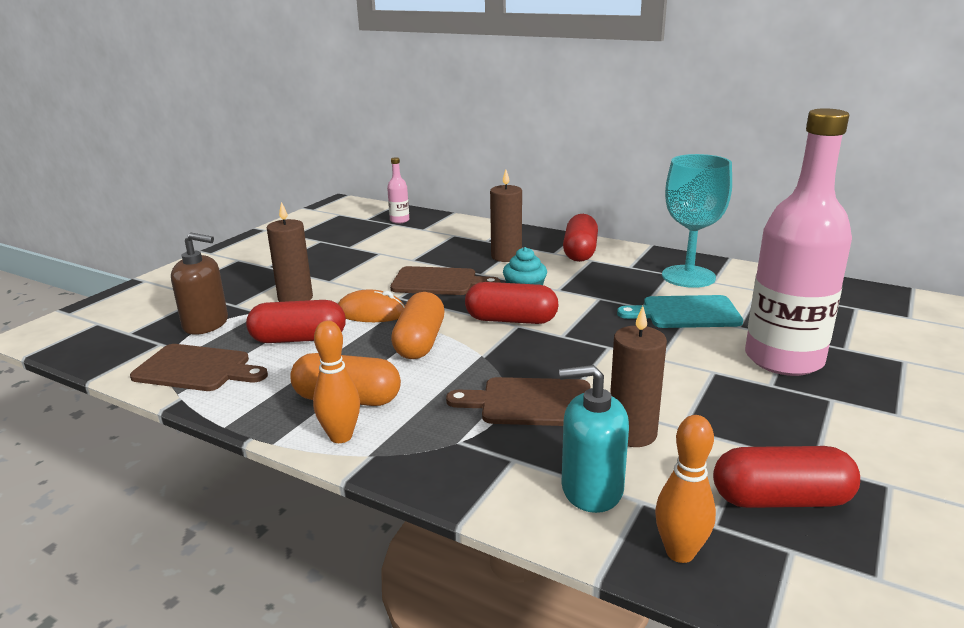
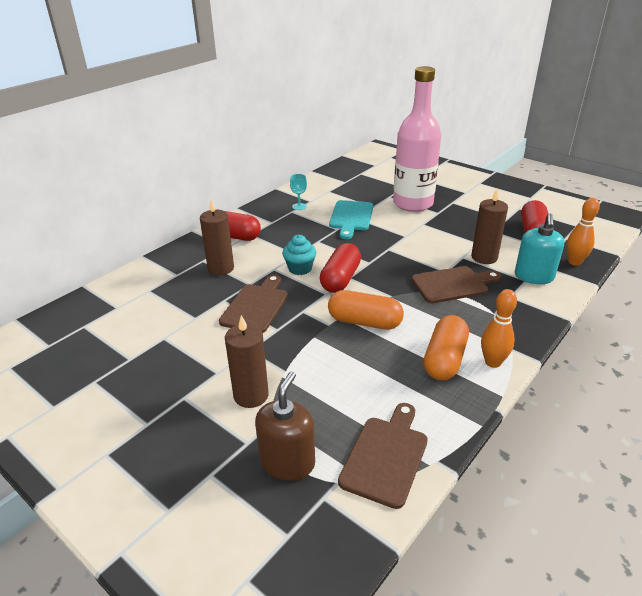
camera: 80 degrees left, 10 degrees up
red capsule [246,300,346,343] -> none
orange mouse [338,290,405,322] -> none
pink bottle [387,157,409,224] -> none
brown cutting board [446,377,591,426] -> brown cutting board turned 120 degrees counterclockwise [411,266,501,303]
turquoise goblet [662,154,732,288] -> turquoise goblet [290,174,307,210], size x0.41

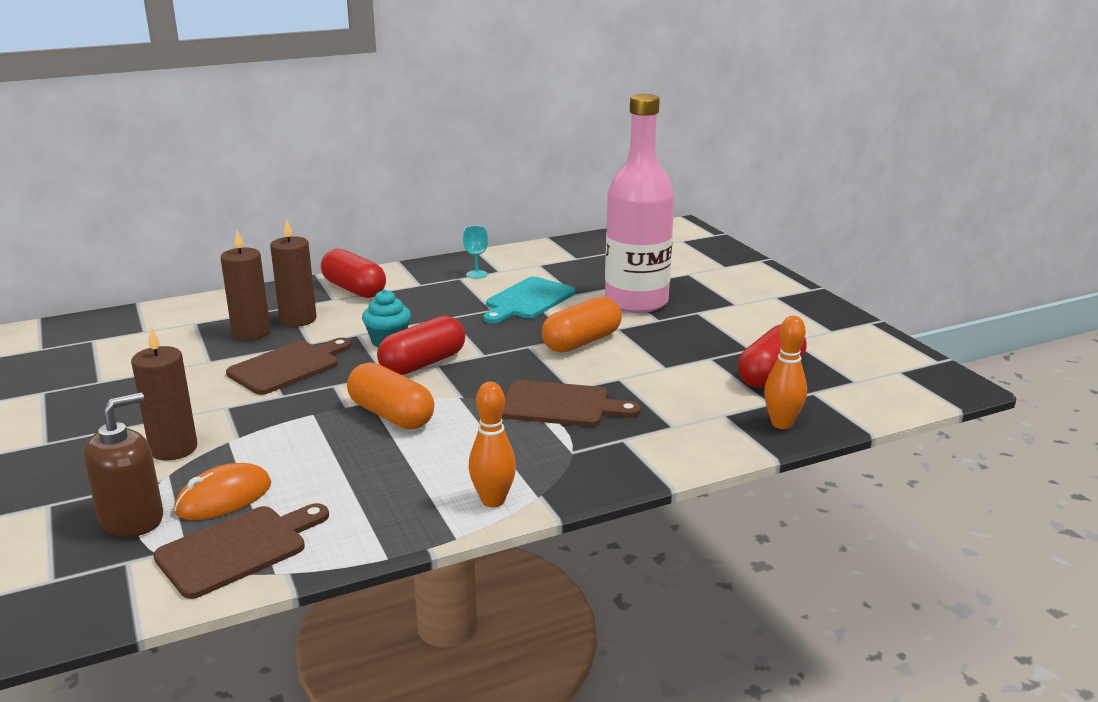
camera: 25 degrees right, 10 degrees down
orange capsule [423,315,469,381] -> orange capsule moved to [542,296,622,353]
brown candle [471,189,508,264] -> brown candle moved to [221,230,270,340]
turquoise soap dispenser [515,213,564,284] -> none
none -> orange mouse [174,463,271,520]

